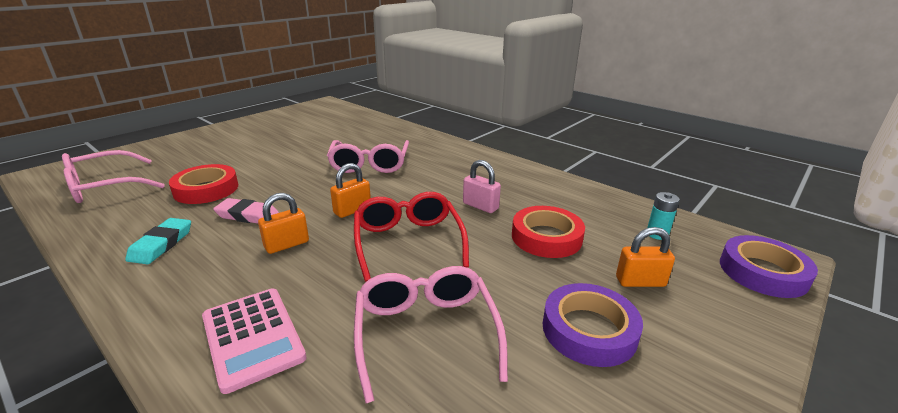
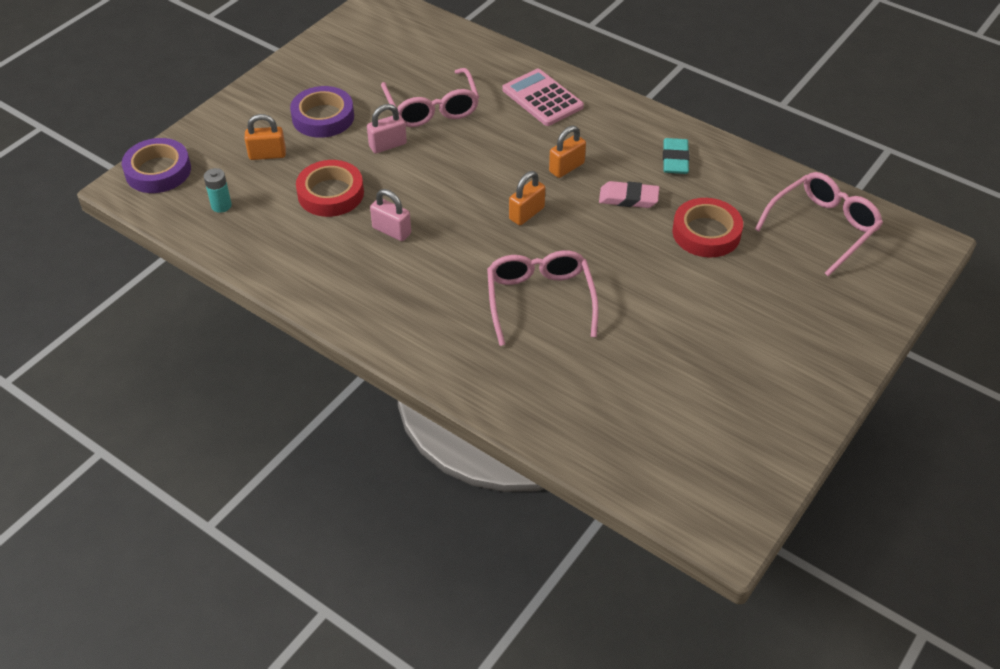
camera: 175 degrees right, 20 degrees up
red glasses [354,192,469,282] -> none
none -> pink padlock [367,104,407,154]

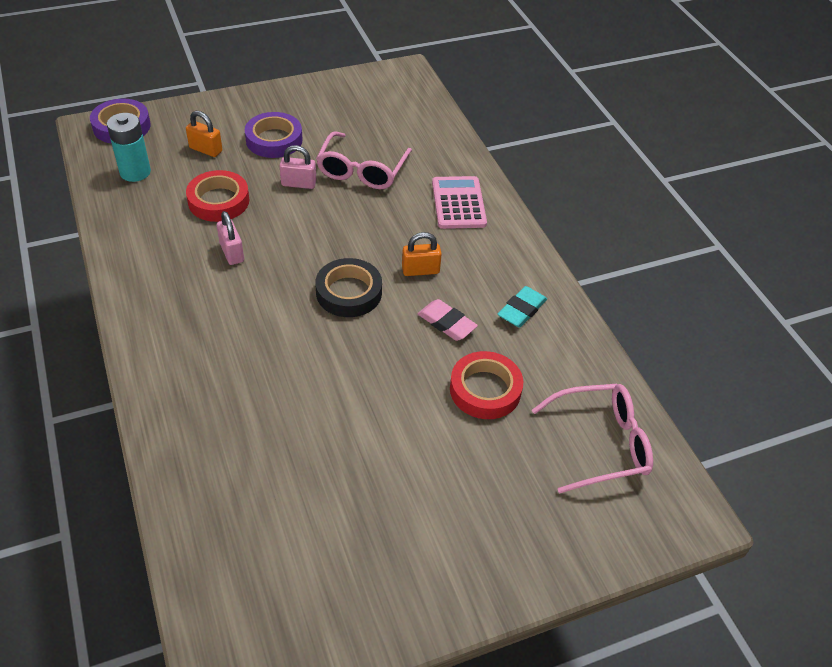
camera: 30 degrees right, 0 degrees up
turquoise battery [204,168,232,213] -> turquoise battery [107,113,151,182], size x1.67
pink glasses [487,250,599,346] -> none
orange padlock [509,171,545,225] -> black tape [315,258,382,317]

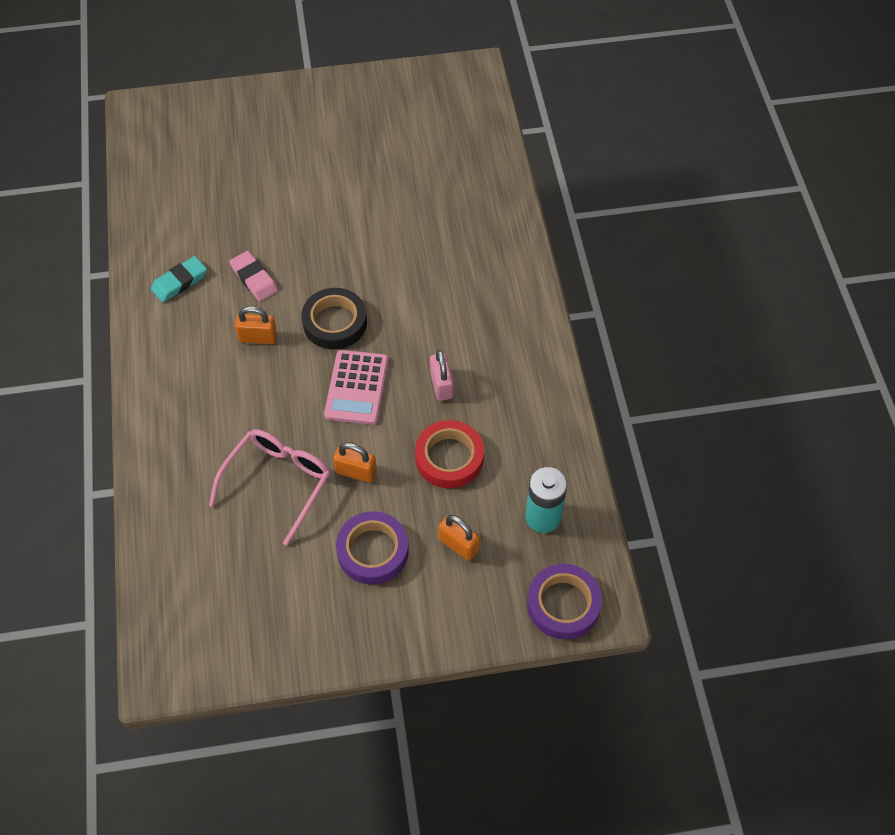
camera: 165 degrees left, 10 degrees up
pink padlock [280,145,316,189] -> orange padlock [333,442,377,483]
pink calculator [432,176,487,229] -> pink calculator moved to [324,350,389,425]
red tape [450,351,523,419] -> none
pink glasses [532,384,653,493] -> none

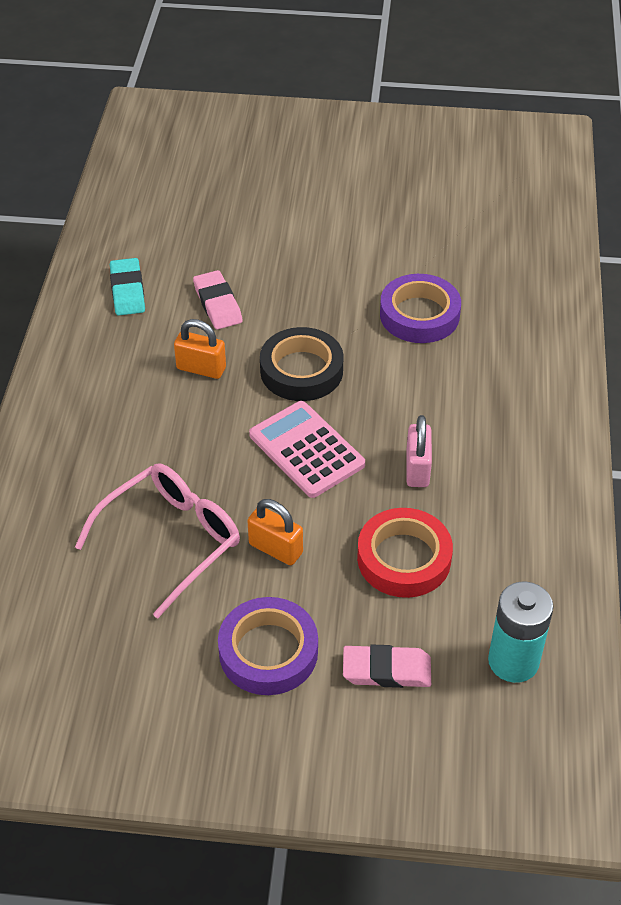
camera: 15 degrees right, 10 degrees down
turquoise eraser [151,256,207,303] -> turquoise eraser turned 75 degrees counterclockwise [110,258,145,316]
pink calculator [324,350,389,425] -> pink calculator turned 120 degrees clockwise [249,401,365,498]
orange padlock [438,515,480,561] -> pink eraser [343,645,431,688]
purple tape [527,564,602,639] -> purple tape moved to [380,274,461,343]

